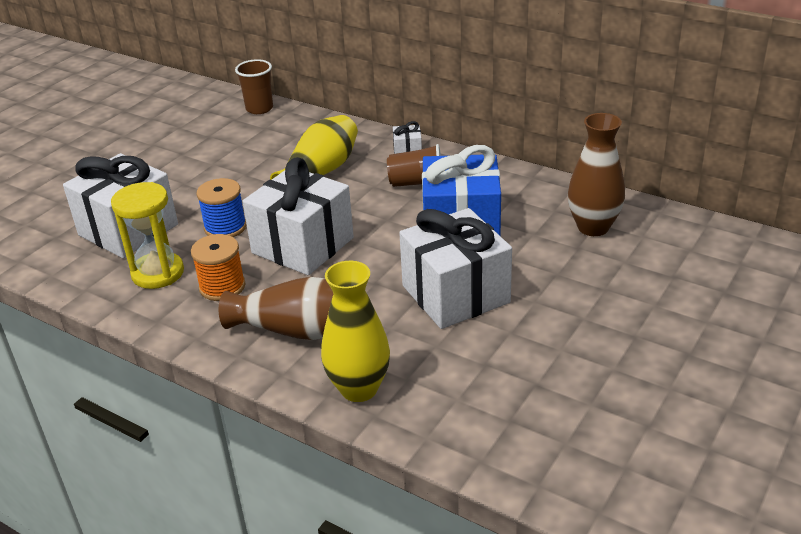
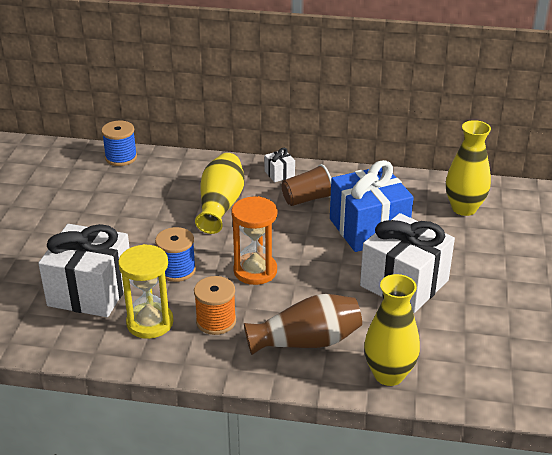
camera: 25 degrees left, 0 degrees up
brown cup [235,59,273,114] -> blue spool [101,121,137,166]
white gift [243,157,354,275] -> orange hourglass [231,196,277,285]
brown vase [568,113,625,236] -> yellow vase [446,120,491,216]

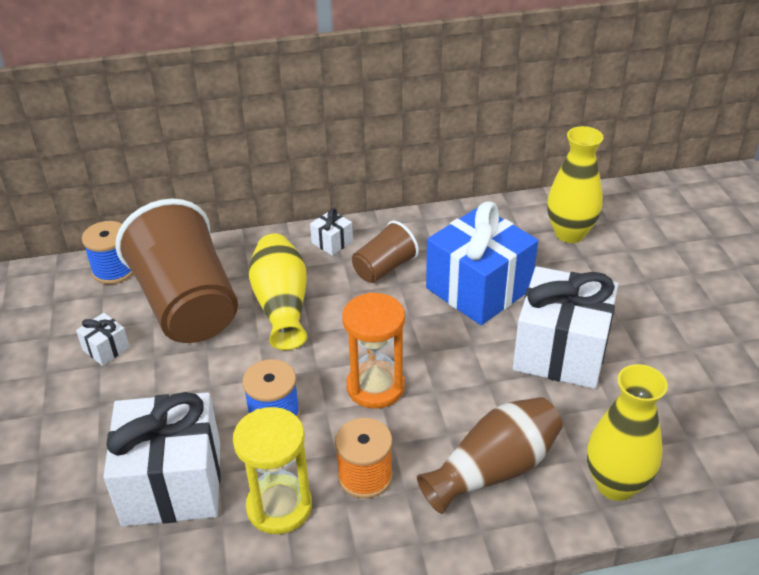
camera: 20 degrees left, 5 degrees up
none -> white gift [76,313,130,366]
none -> brown cup [116,199,238,343]

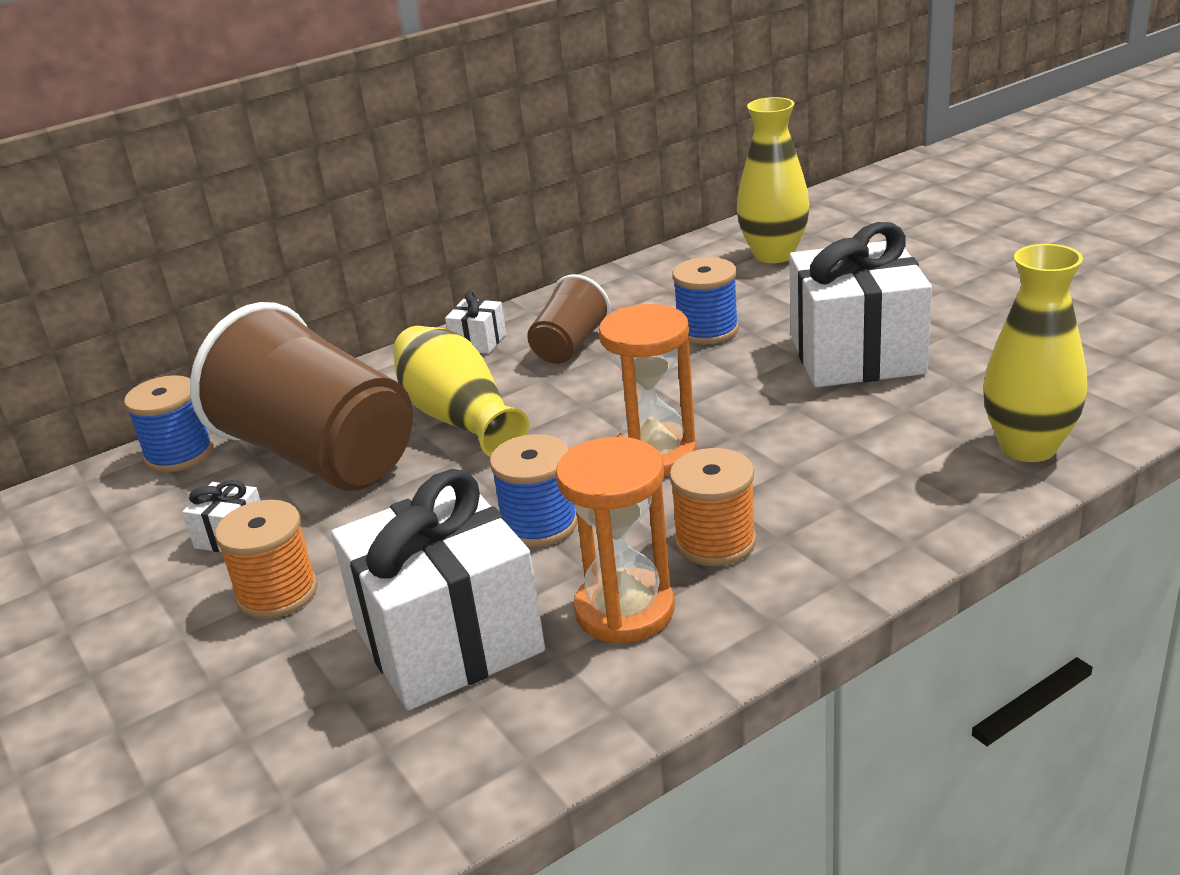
camera: 20 degrees left, 10 degrees down
yellow hourglass [233,407,312,534] -> orange hourglass [556,437,675,644]
brown vase [417,397,563,514] -> none
blue gift [426,201,538,325] -> blue spool [672,257,739,345]
none -> orange spool [215,500,318,619]

